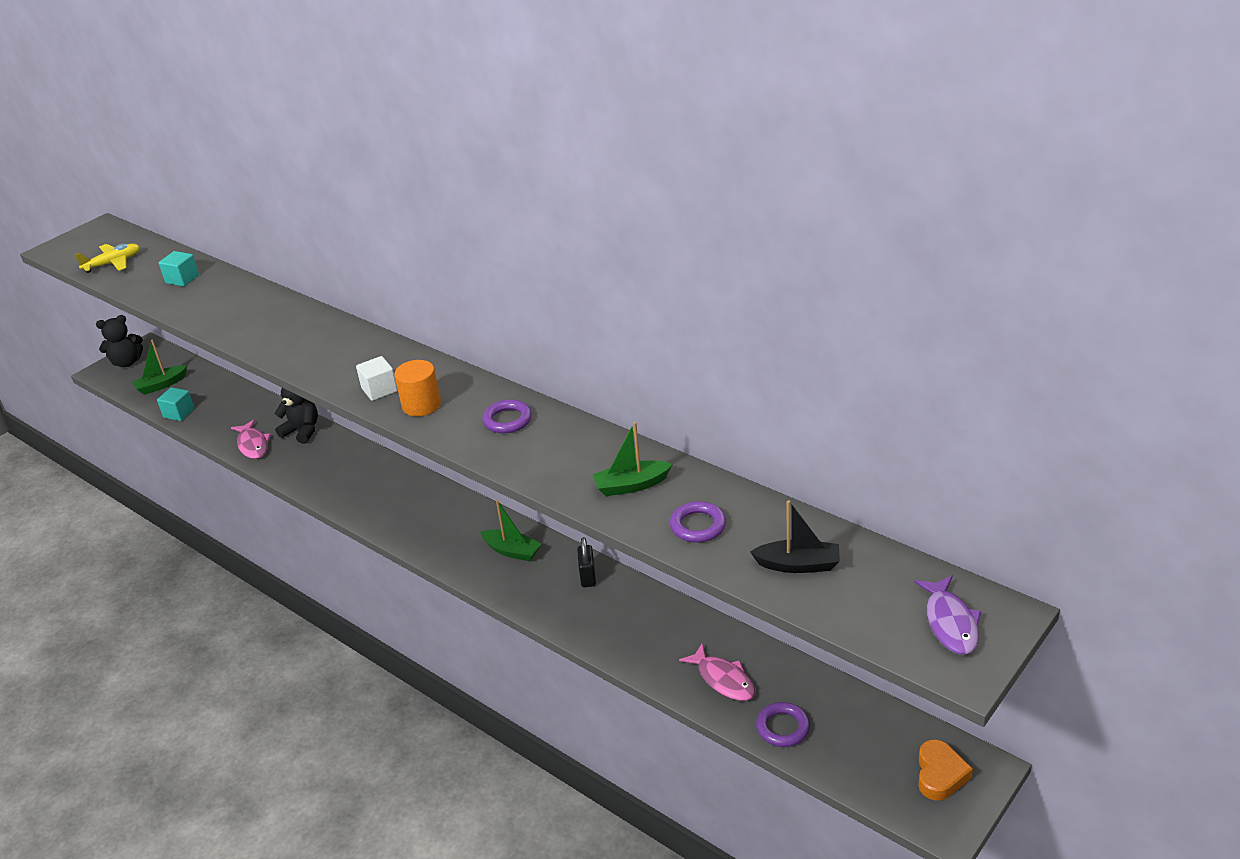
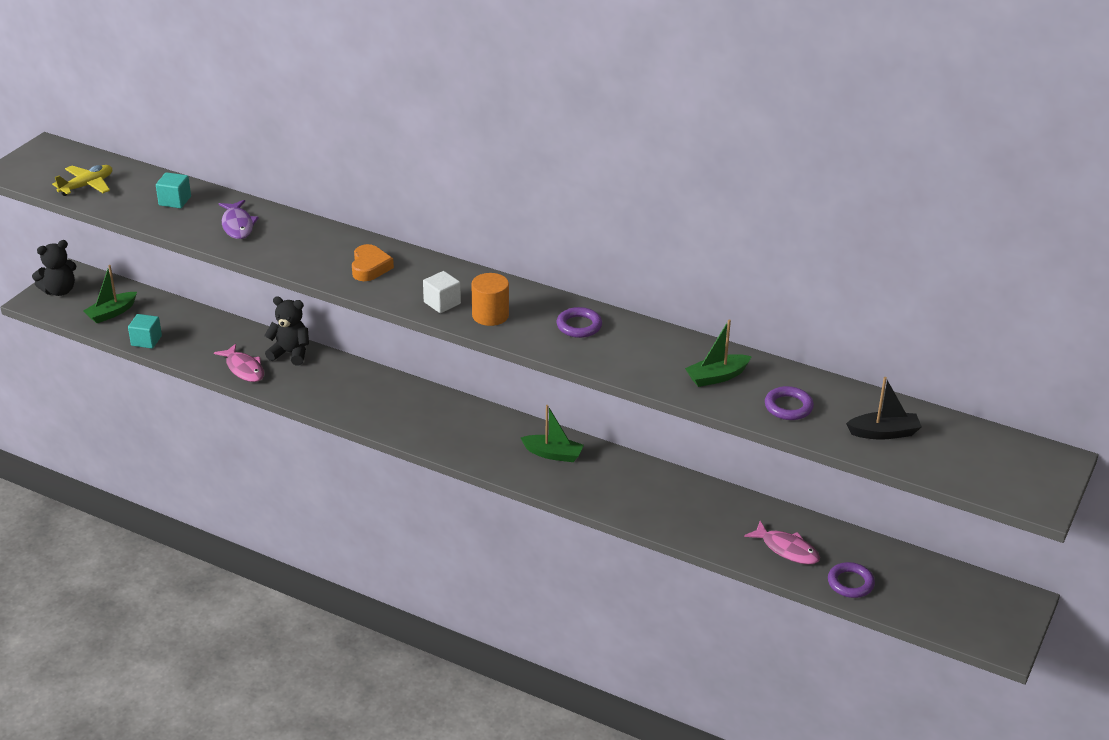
camera: 15 degrees left, 0 degrees up
black padlock [577,537,596,587] -> none
purple fish [914,576,981,655] -> purple fish moved to [219,200,258,239]
orange heart [918,739,973,801] -> orange heart moved to [352,244,394,281]

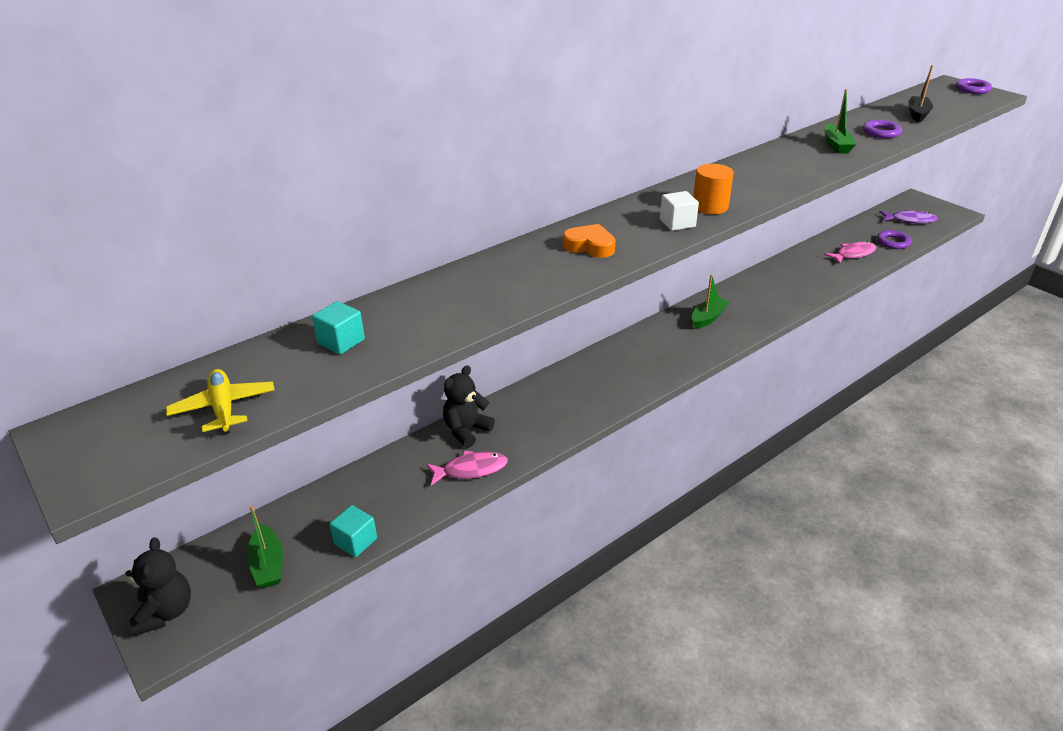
camera: 65 degrees left, 0 degrees up
purple fish [219,200,258,239] -> purple fish moved to [880,210,938,223]
purple ring [556,307,602,338] -> purple ring moved to [956,78,992,94]

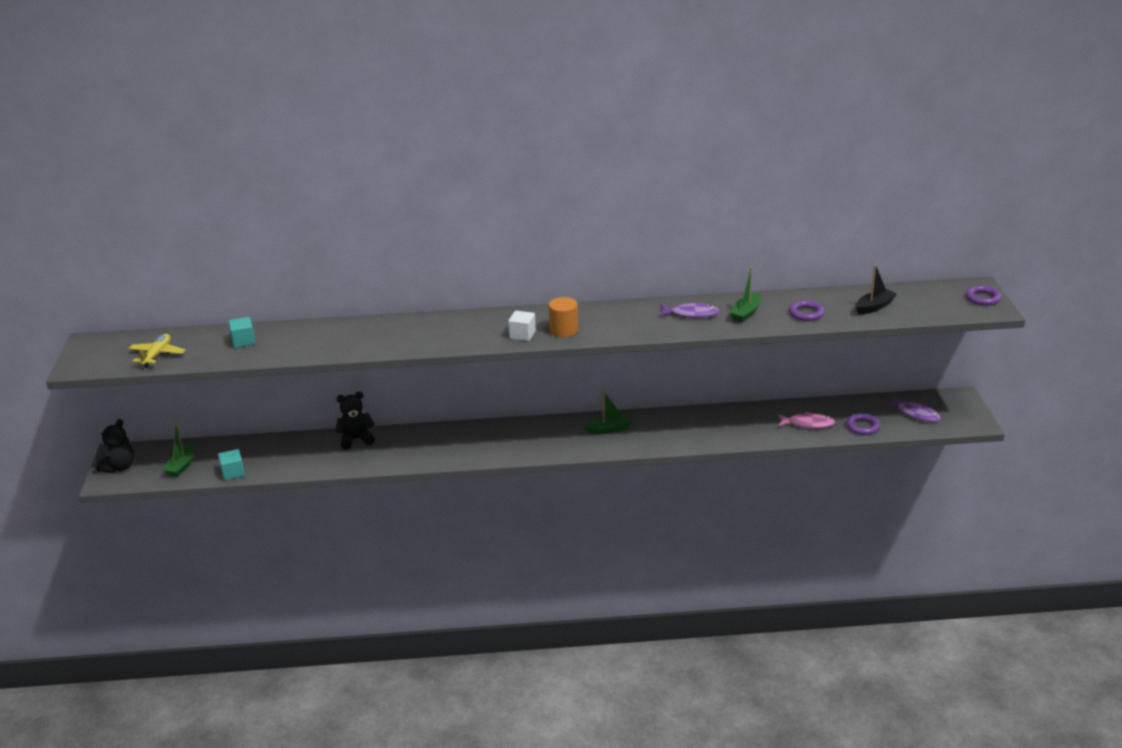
camera: 35 degrees right, 5 degrees down
pink fish [426,450,508,486] -> none
orange heart [563,224,616,258] -> none
none -> purple fish [659,302,720,318]

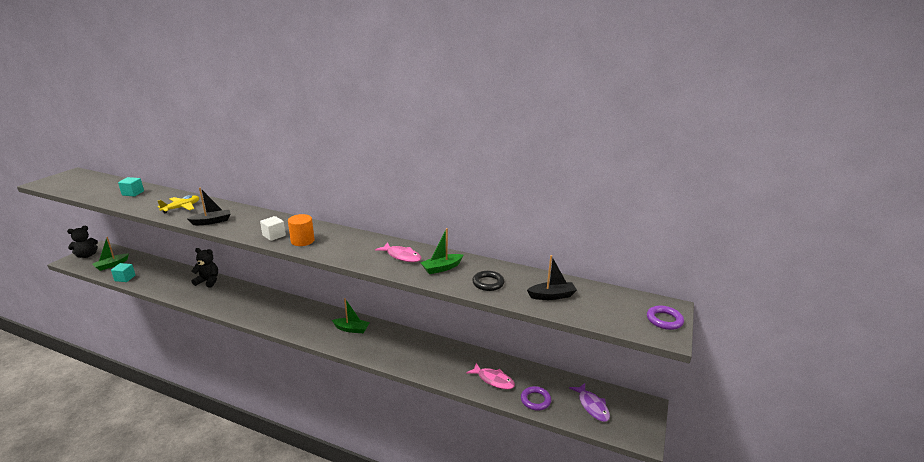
camera: 25 degrees right, 5 degrees down
yellow plane [128,334,185,367] -> yellow plane moved to [158,195,199,213]
purple fish [659,302,720,318] -> pink fish [375,242,422,262]
purple ring [789,300,825,321] -> black ring [472,271,504,291]
none -> black boat [187,188,231,225]

